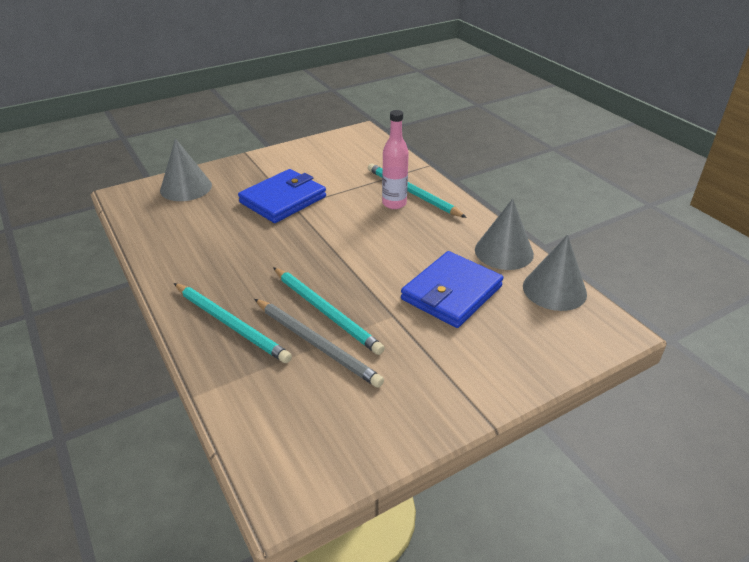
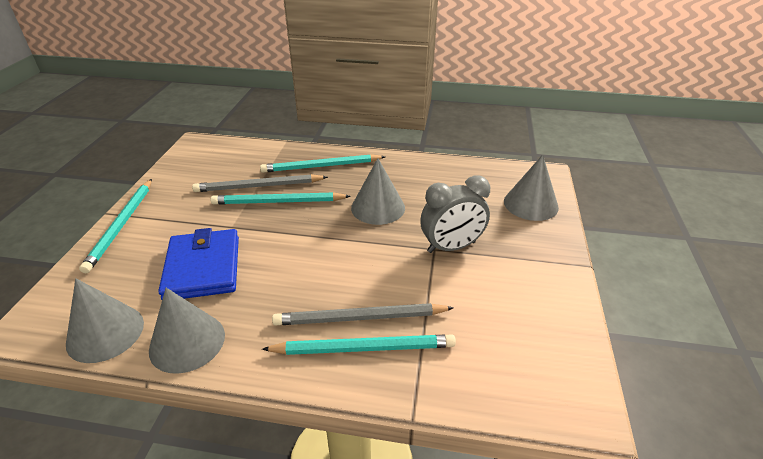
camera: 130 degrees right, 0 degrees up
blue wallet [238,169,326,223] -> grey clock [420,175,490,253]
pink bottle [382,110,409,209] -> grey pencil [272,303,454,325]
none -> turquoise pencil [79,179,152,273]
none -> grey cone [351,158,405,225]

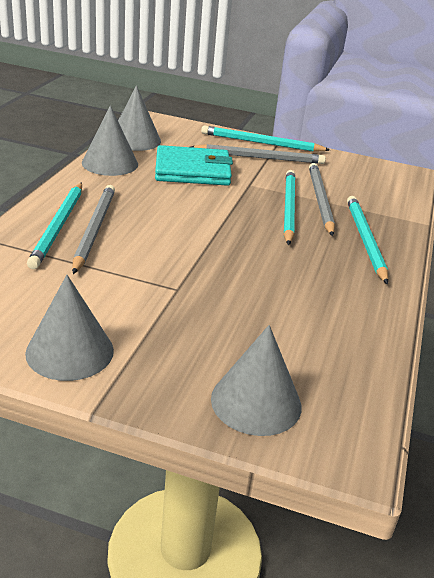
camera: 95 degrees right, 5 degrees down
blue wallet [158,228,239,300] -> turquoise wallet [155,145,233,186]
grey cone [351,158,405,225] -> grey cone moved to [25,275,114,381]
grey clock [420,175,490,253] -> none
none -> grey pencil [190,144,326,164]

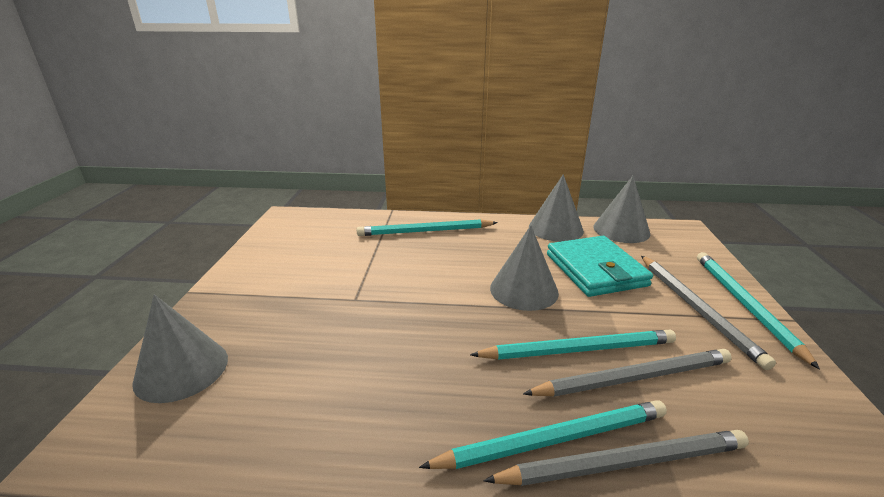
camera: 80 degrees right, 5 degrees down
grey cone [25,275,114,381] -> grey cone moved to [490,225,559,311]
grey pencil [72,185,115,274] -> grey pencil moved to [483,430,749,486]

